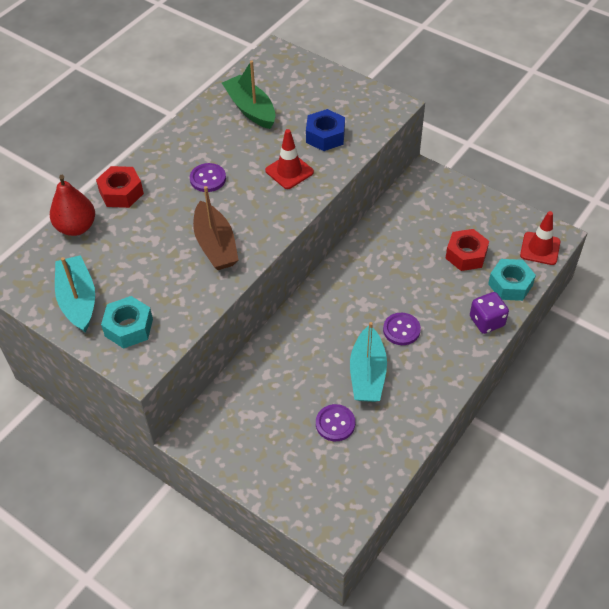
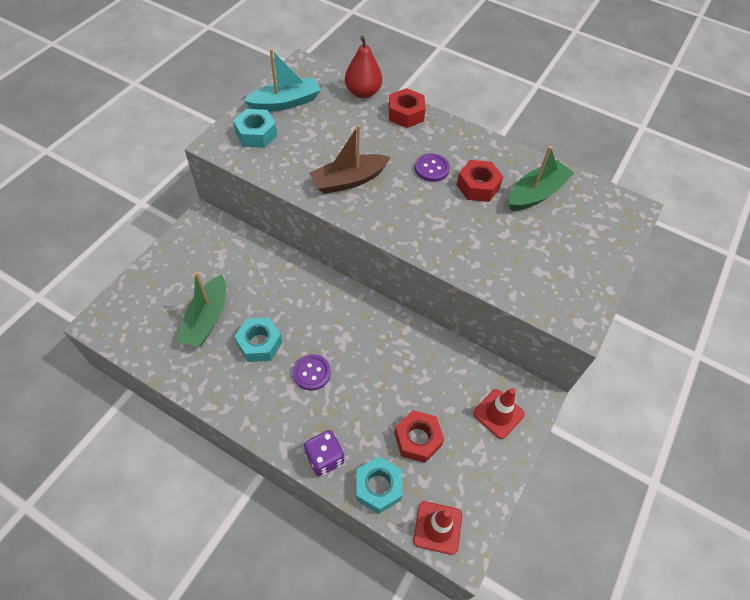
camera: 80 degrees right, 5 degrees up
red traffic cone [265,129,314,189] -> red traffic cone moved to [473,388,525,439]
blue nut [306,109,345,151] -> none
purple button [316,404,355,441] -> green boat [177,272,226,347]
turquoise boat [350,322,387,402] -> turquoise nut [234,318,282,362]
none -> red nut [456,160,503,202]

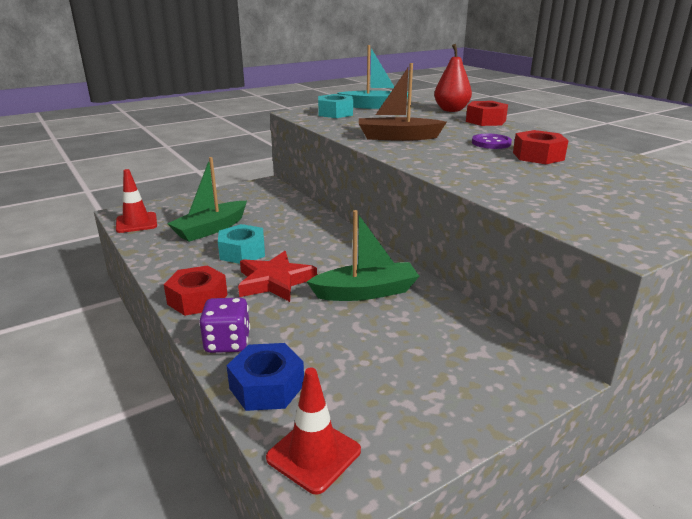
camera: 30 degrees right, 30 degrees down
purple button [293,354,331,391] -> red star [238,251,317,302]
turquoise nut [356,456,402,514] -> blue nut [227,343,304,411]
red nut [394,410,444,463] -> red nut moved to [164,266,228,316]
red traffic cone [473,388,525,439] -> red traffic cone moved to [116,169,157,233]
green boat [509,146,574,211] -> green boat moved to [307,210,419,301]

